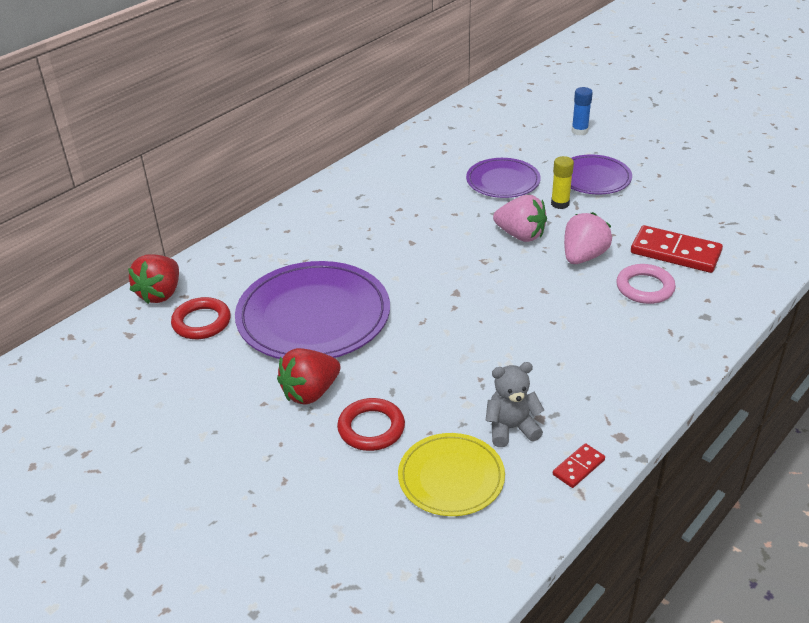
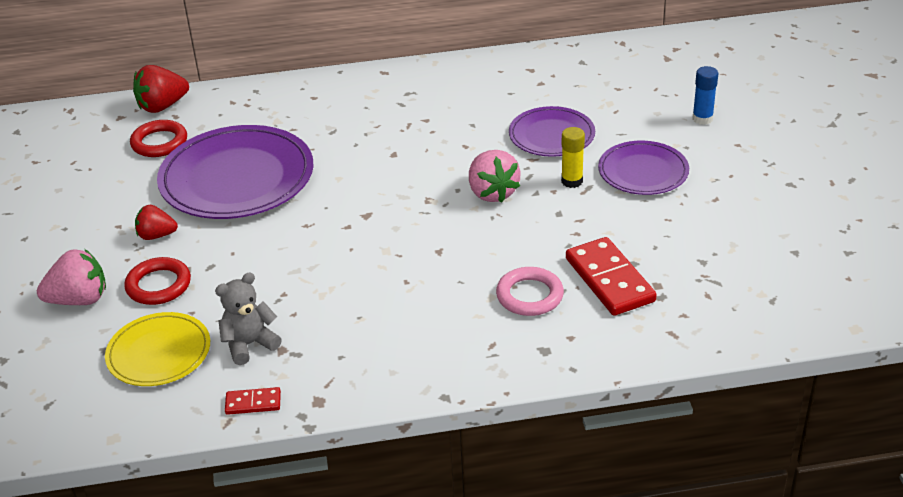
camera: 40 degrees right, 0 degrees up
red strawberry [277,348,341,405] -> red strawberry [135,205,178,240], size x0.65
grey teddy bear [485,362,544,447] -> grey teddy bear turned 60 degrees counterclockwise [215,272,282,365]
pink strawberry [564,212,612,264] -> pink strawberry moved to [37,249,106,305]

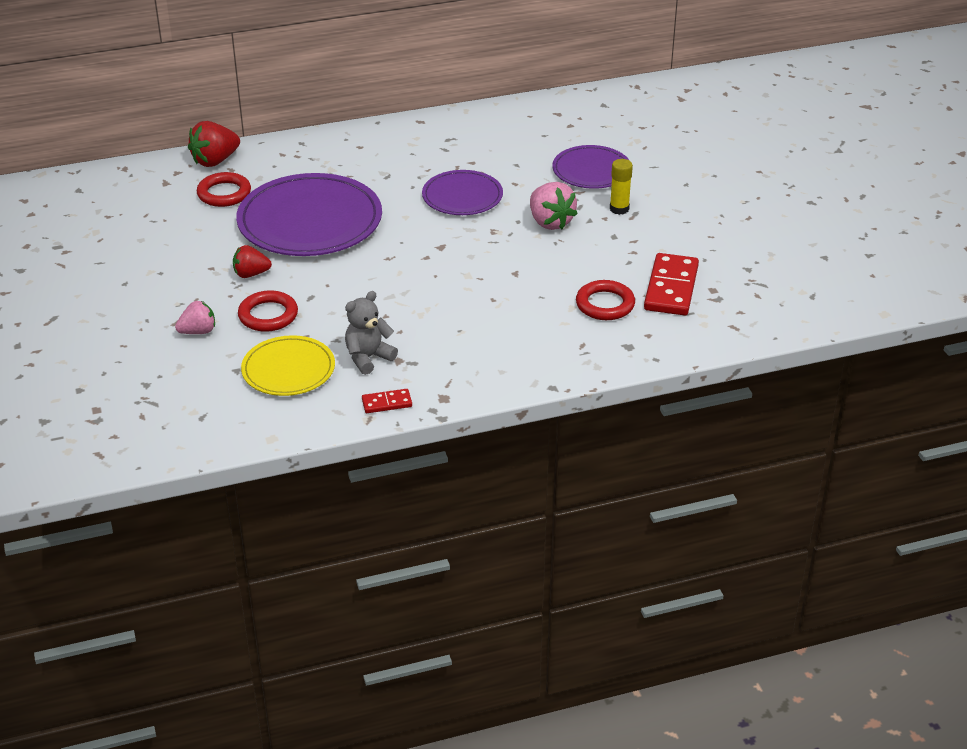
camera: 10 degrees left, 0 degrees up
pink strawberry [37,249,106,305] -> pink strawberry [175,301,215,334], size x0.65
pink ring [496,267,564,316] -> red ring [576,280,635,320]
red domino [566,237,657,316] -> red domino turned 45 degrees clockwise [644,253,699,316]
purple plate [598,141,689,195] -> purple plate moved to [422,170,503,215]
blue glue stick [692,66,718,125] -> none

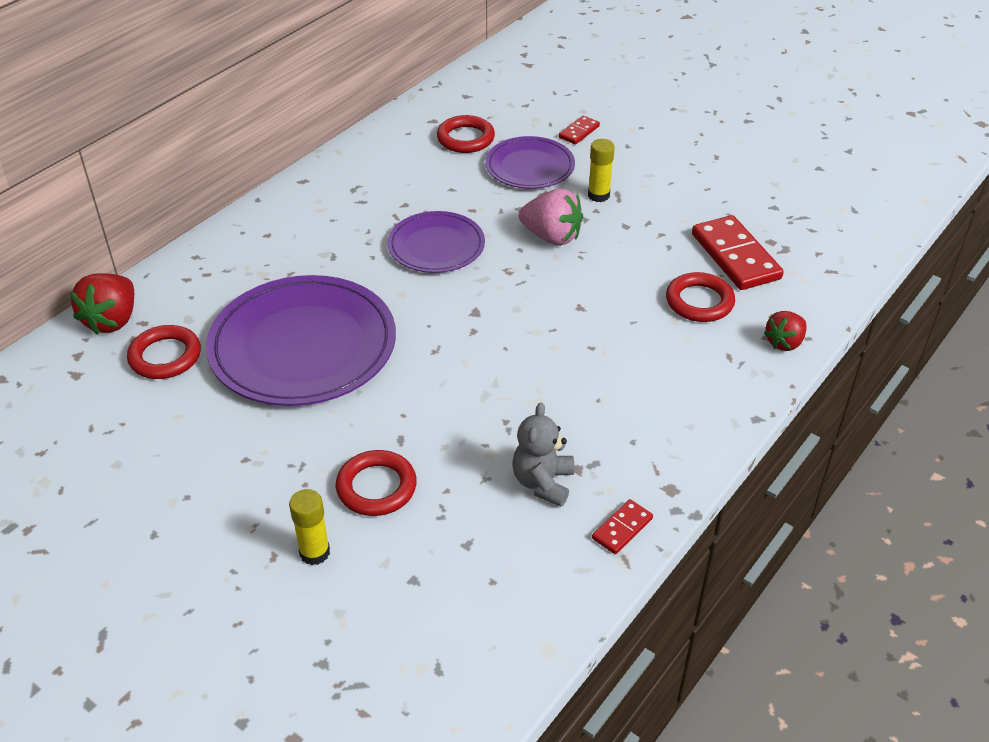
camera: 35 degrees left, 5 degrees up
pink strawberry [175,301,215,334] -> yellow glue stick [289,489,330,565]
red strawberry [233,245,272,278] -> red strawberry moved to [764,311,807,351]
yellow plate [241,335,335,396] -> none
none -> red ring [437,115,495,153]
none -> red domino [559,116,600,144]

